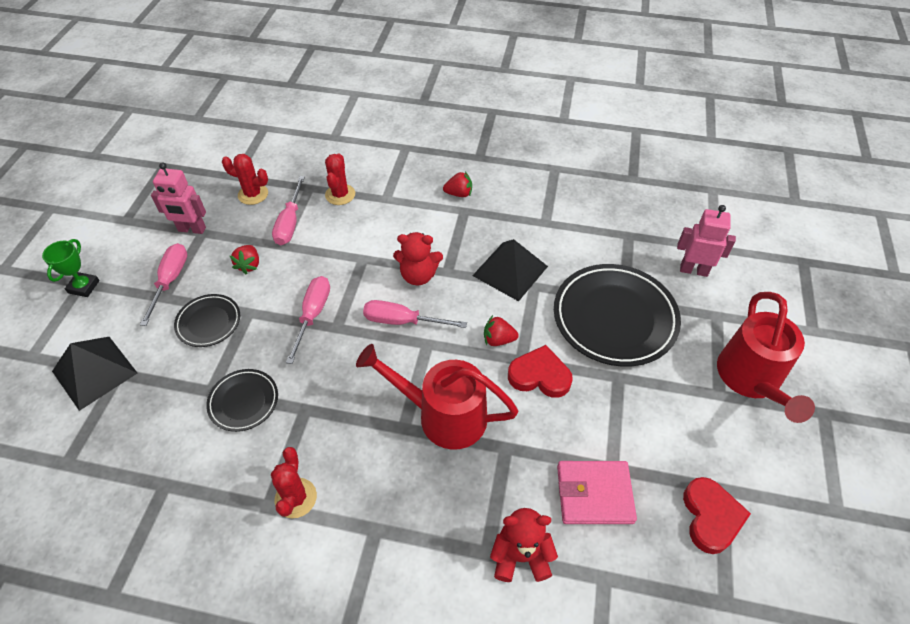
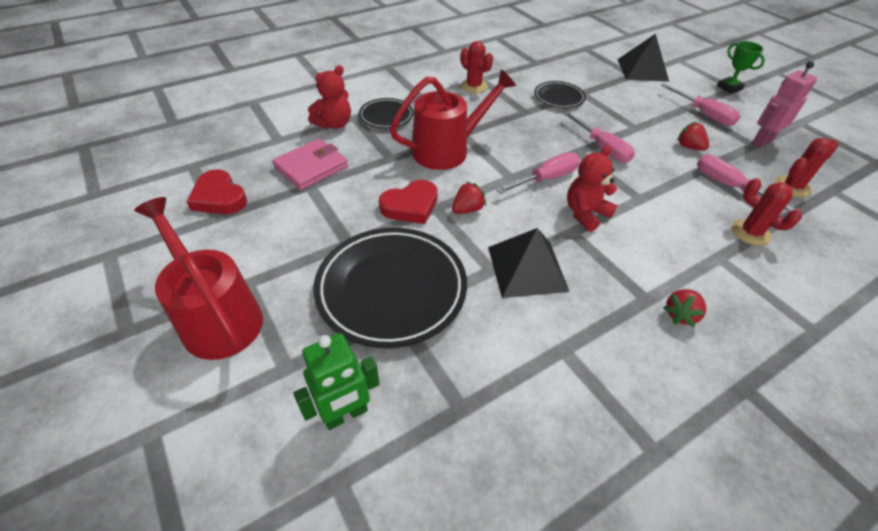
camera: 135 degrees right, 5 degrees down
black plate [174,294,240,347] -> black plate moved to [359,98,413,128]
pink robot [677,205,736,277] -> green robot [294,333,380,430]

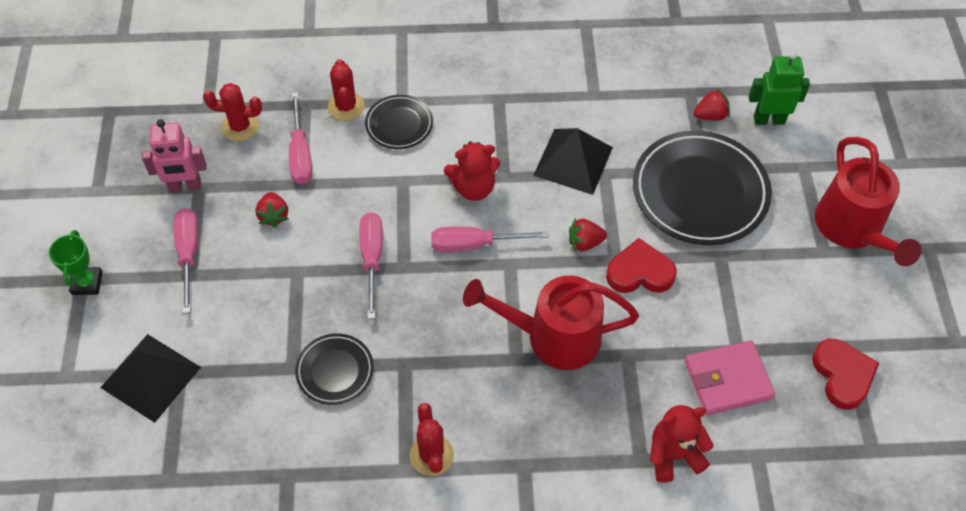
camera: 150 degrees left, 10 degrees up
black plate [359,98,413,128] -> black plate moved to [365,95,433,149]
red strawberry [663,289,706,327] -> red strawberry moved to [694,89,730,120]

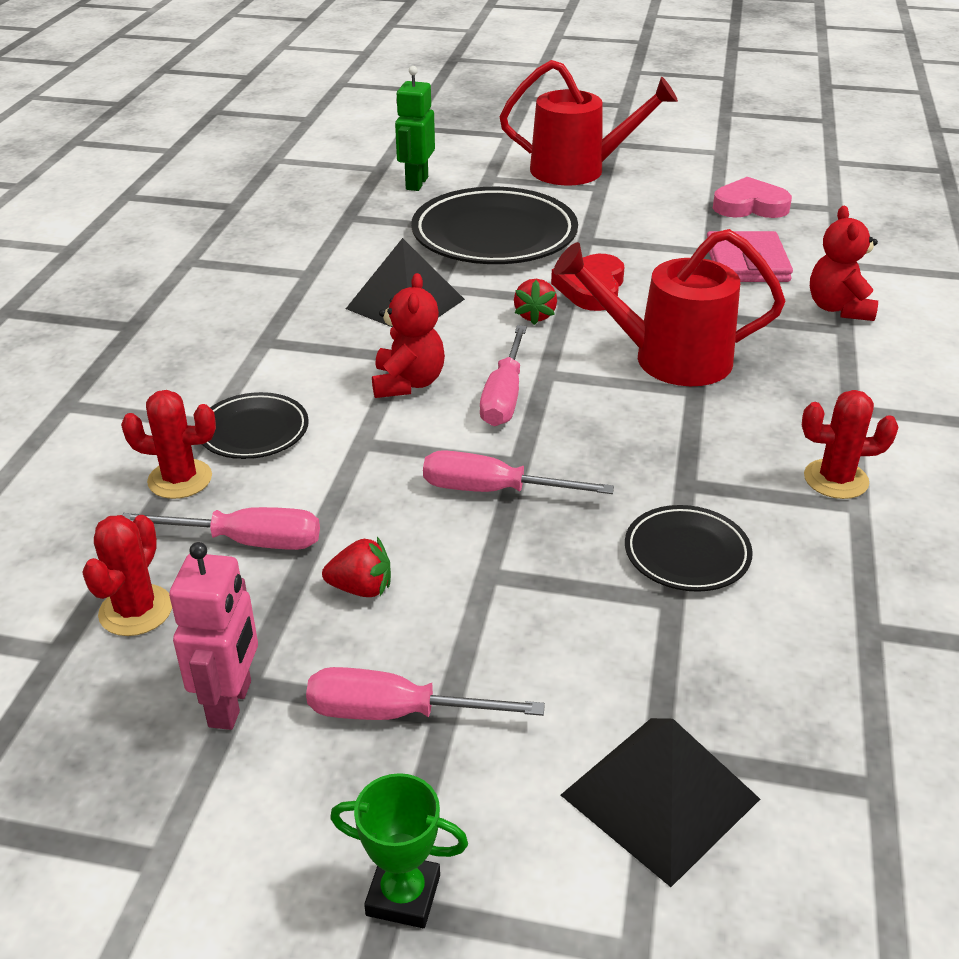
camera: 75 degrees left, 20 degrees down
red watering can [463,276,639,370] -> red watering can turned 75 degrees clockwise [554,229,786,386]
red strawberry [694,89,730,120] -> none
red heart [812,339,879,410] -> pink heart [713,177,792,218]

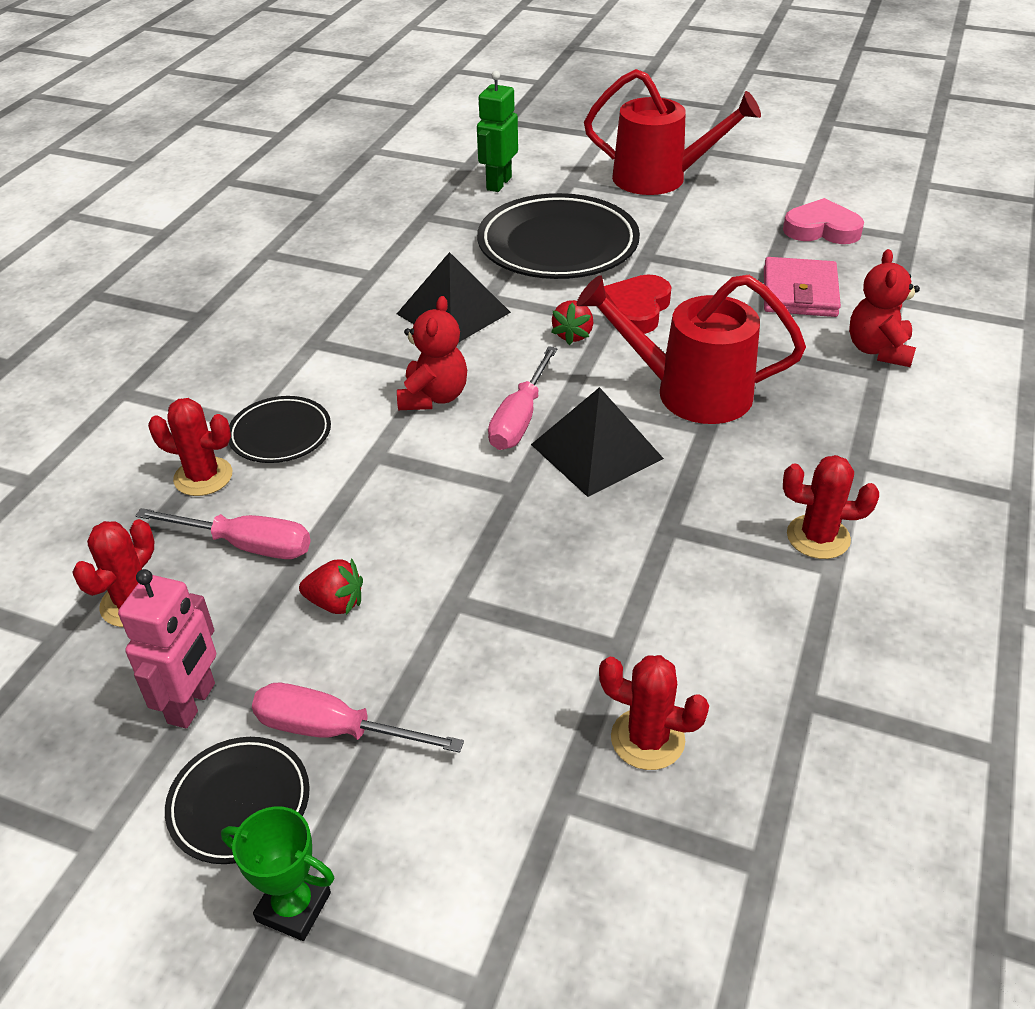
camera: 10 degrees right, 5 degrees up
pink screwdriver [423,450,614,494] -> none
black pyramid [561,718,760,887] -> black pyramid moved to [531,387,664,497]
black plate [625,505,753,592] -> black plate moved to [165,737,310,864]
none -> red cactus [599,655,709,770]

